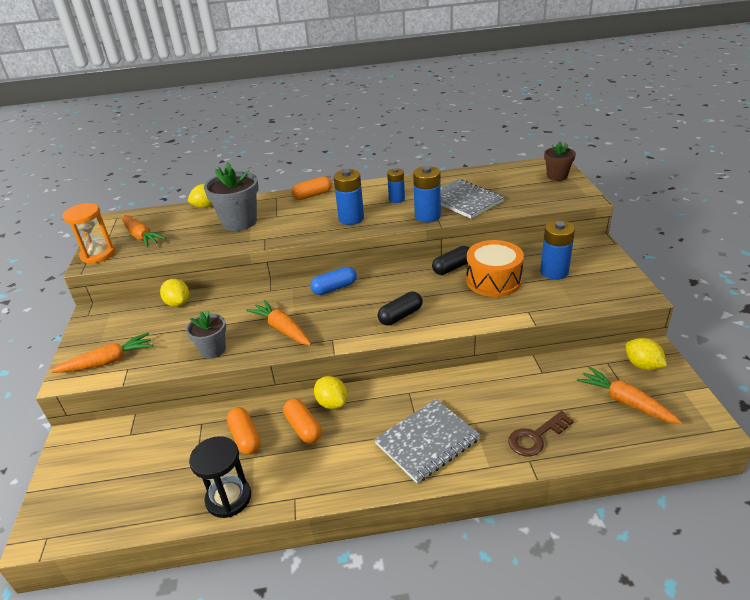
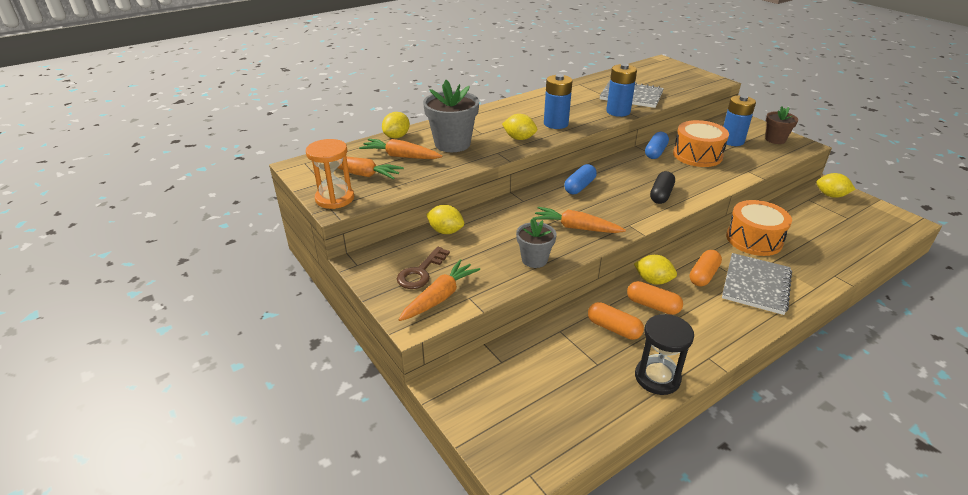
camera: 30 degrees left, 0 degrees up
orange capsule [291,176,332,200] -> orange capsule moved to [690,250,722,286]
blue battery [387,168,405,203] -> none
black capsule [432,246,469,275] -> blue capsule [645,132,669,159]
brown key [508,411,574,456] -> brown key moved to [397,247,450,289]
brown flower pot [544,141,576,181] -> brown flower pot moved to [765,106,798,144]
orange carrot [577,366,682,424] -> orange carrot moved to [359,139,442,159]
none -> yellow lemon [502,114,537,140]
none -> orange drum [726,200,792,256]

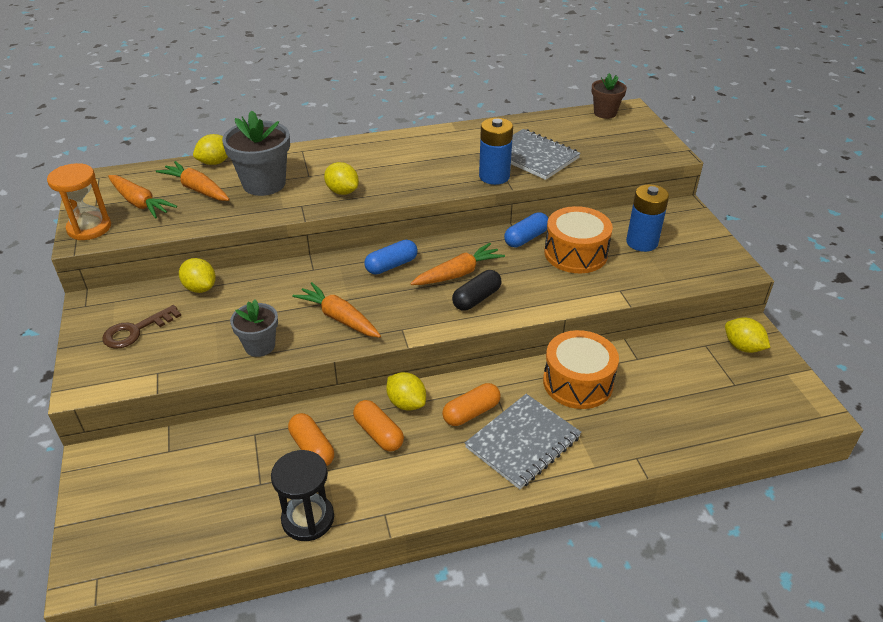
camera: 20 degrees right, 5 degrees up
orange carrot [398,259,480,321] -> orange carrot moved to [410,243,505,285]
blue battery [544,74,573,129] -> none
brown flower pot [765,106,798,144] -> brown flower pot moved to [592,73,627,119]

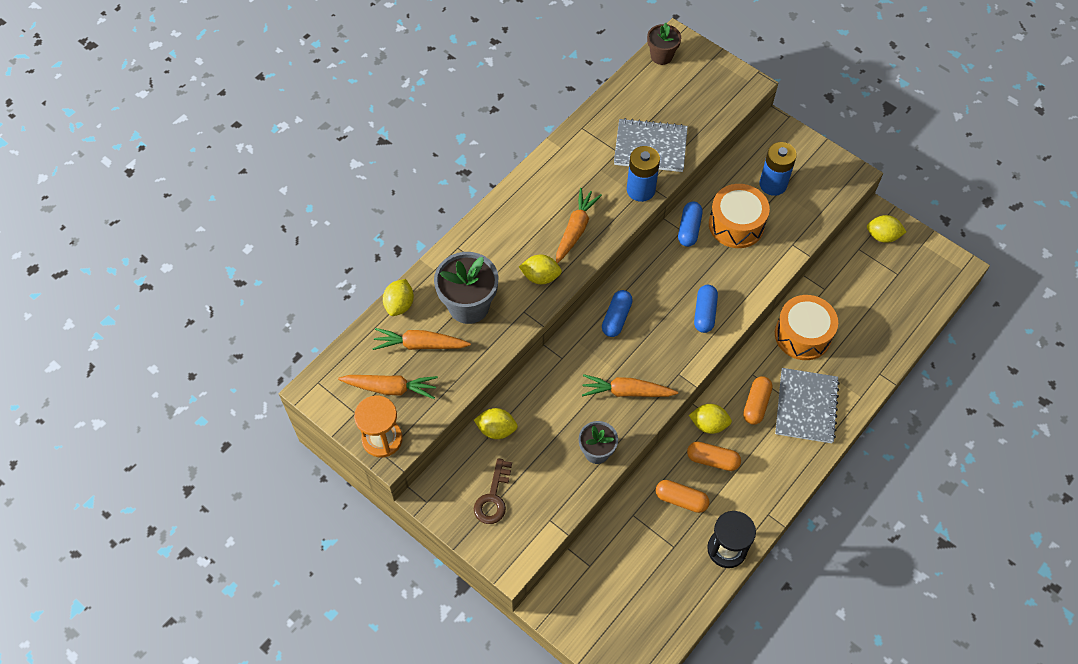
camera: 35 degrees left, 20 degrees up
orange carrot [410,243,505,285] -> orange carrot moved to [556,188,602,263]
black capsule [452,270,502,311] -> blue capsule [694,285,718,333]

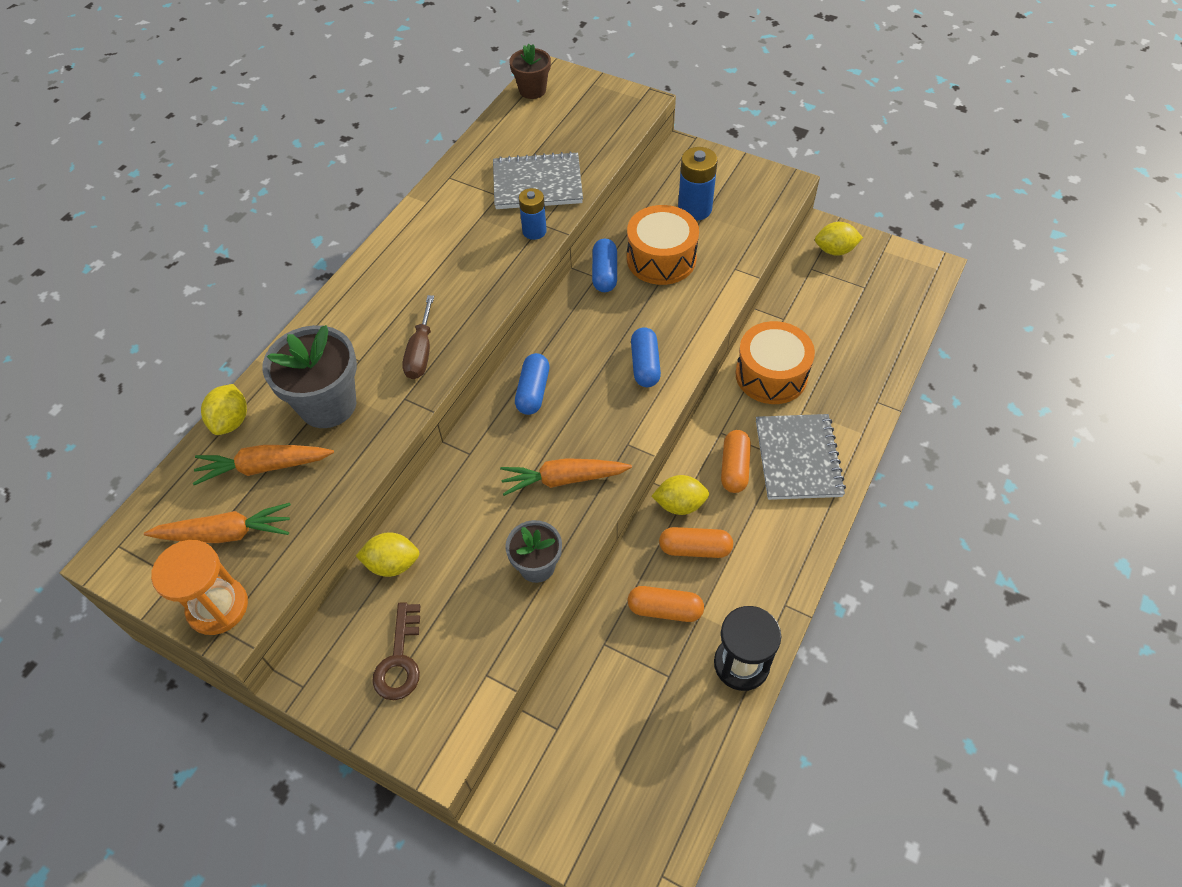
camera: 10 degrees left, 5 degrees down
yellow lemon [519,255,562,284] -> brown screwdriver [402,295,434,379]
orange carrot [556,188,602,263] -> none
blue battery [627,146,660,202] -> blue battery [519,188,547,240], size x0.66

